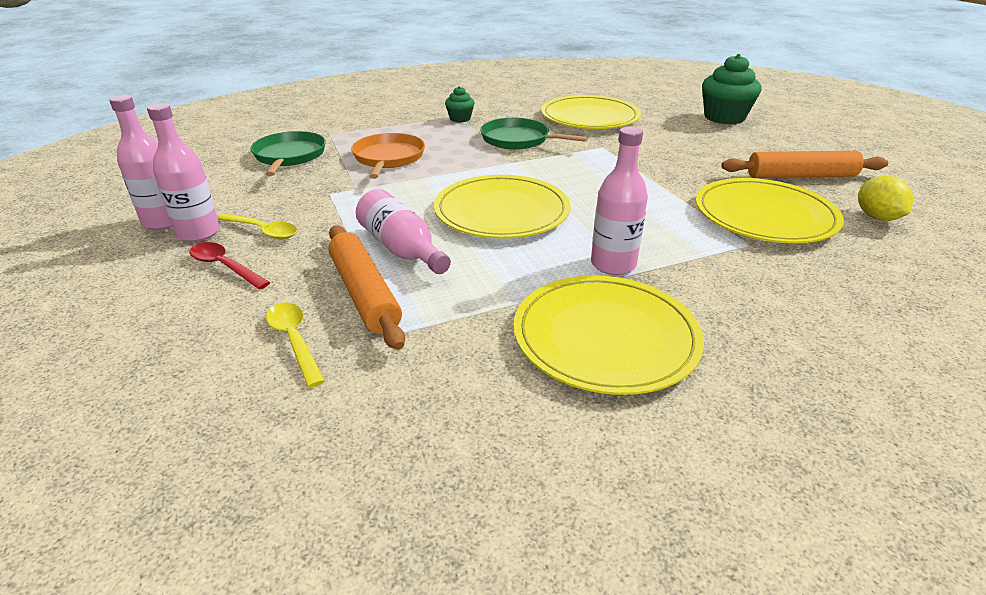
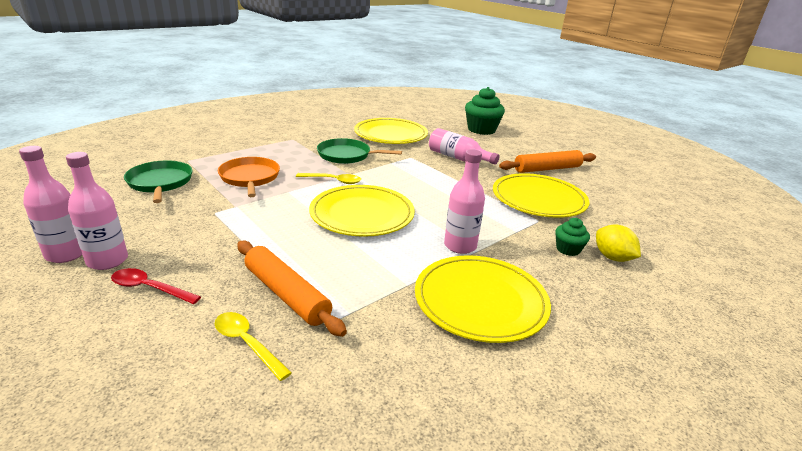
camera: 20 degrees left, 5 degrees down
yellow spoon [217,213,298,239] -> yellow spoon moved to [296,173,361,184]
pink bottle [356,189,451,274] -> pink bottle moved to [429,128,500,165]
green cupcake [445,86,475,122] -> green cupcake moved to [555,218,590,256]
yellow lemon [858,176,913,221] -> yellow lemon moved to [596,225,641,262]

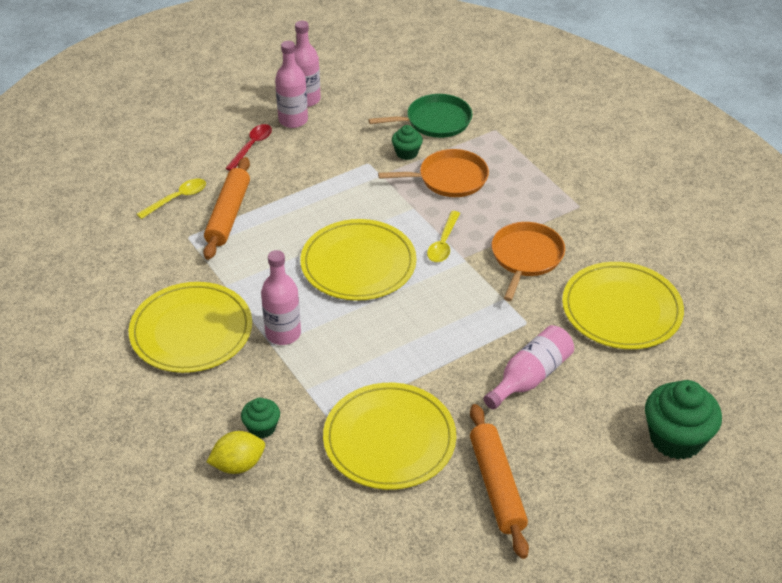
camera: 100 degrees right, 15 degrees up
orange rolling pin [237,241,347,337] -> orange rolling pin turned 45 degrees counterclockwise [203,157,250,260]
green pan [317,138,402,164] -> orange pan [492,222,565,301]
none -> green cupcake [392,125,423,160]

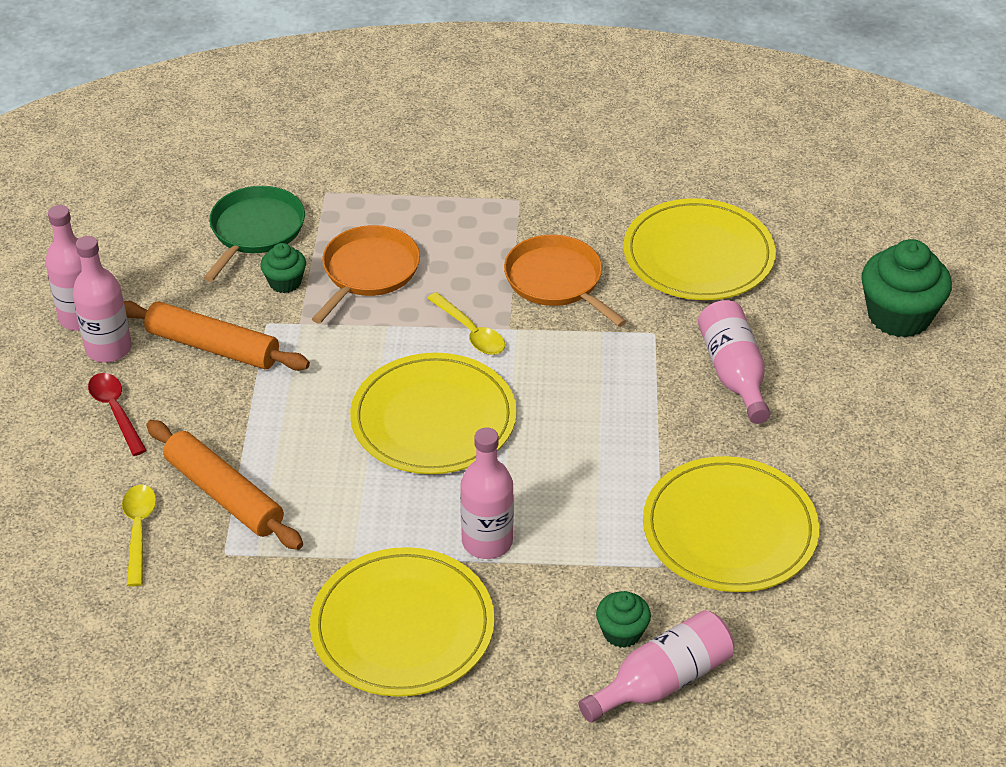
camera: 55 degrees left, 0 degrees up
yellow lemon [207,431,265,474] -> pink bottle [579,610,734,723]
orange rolling pin [470,404,529,559] -> orange rolling pin moved to [124,301,310,371]

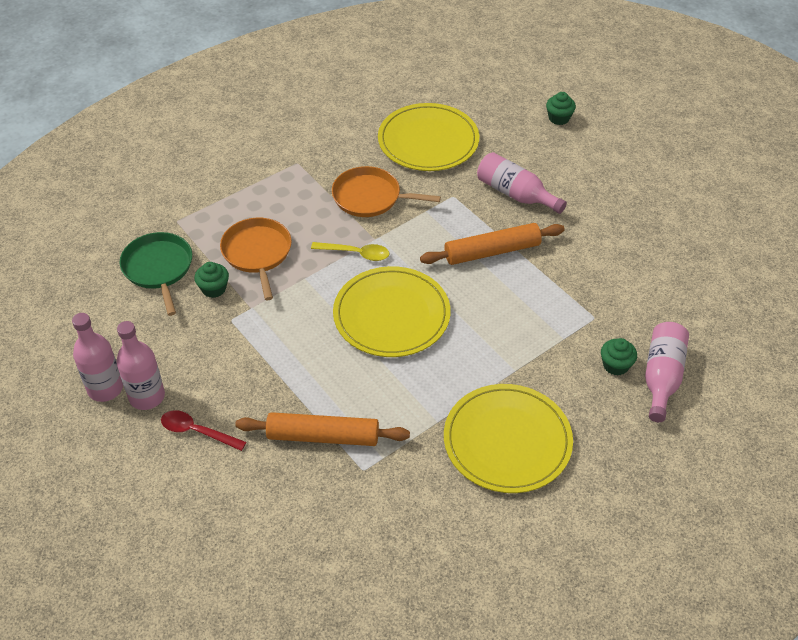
camera: 40 degrees left, 5 degrees up
yellow spoon [122,485,156,587] -> none
orange rolling pin [124,301,310,371] -> orange rolling pin moved to [420,223,565,265]
pink bottle [460,428,514,559] -> none
yellow plate [643,456,819,592] -> none
green cupcake [862,239,952,338] -> green cupcake [546,92,576,125], size x0.52

